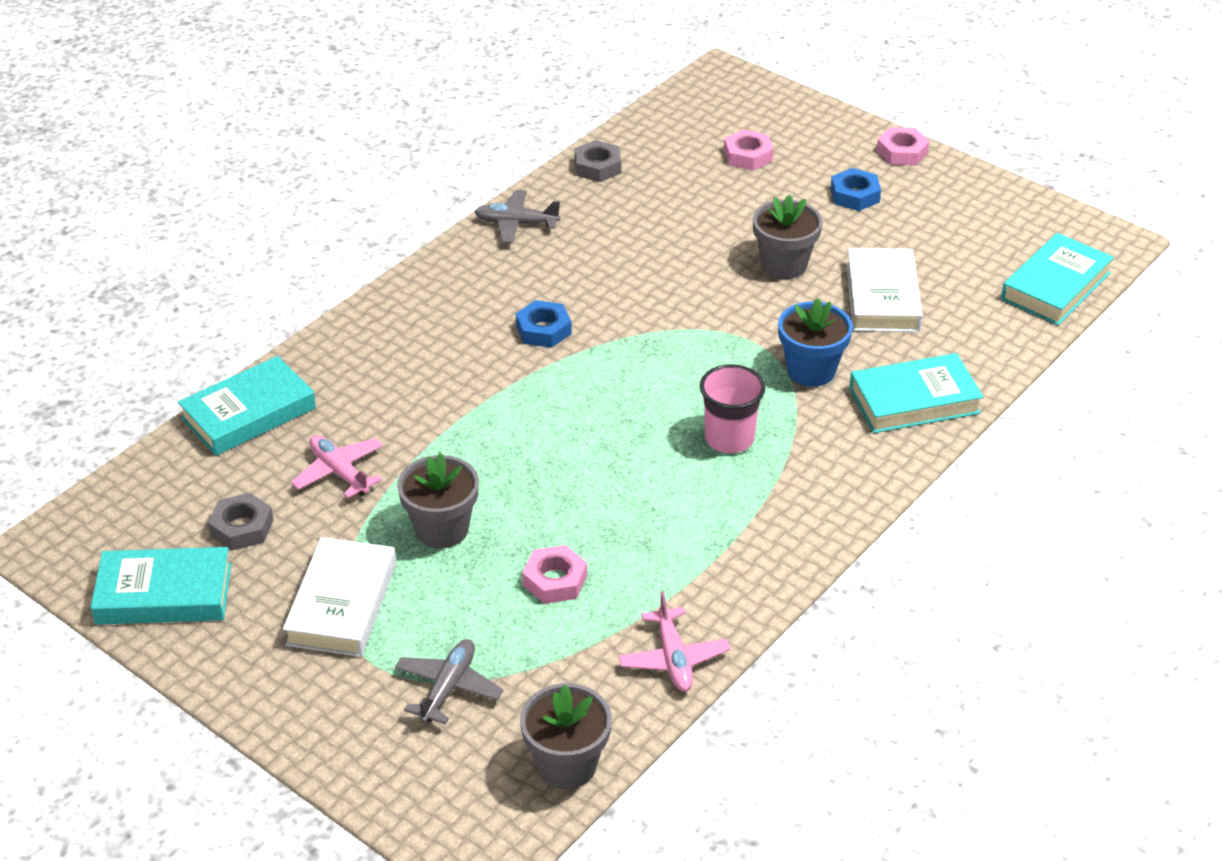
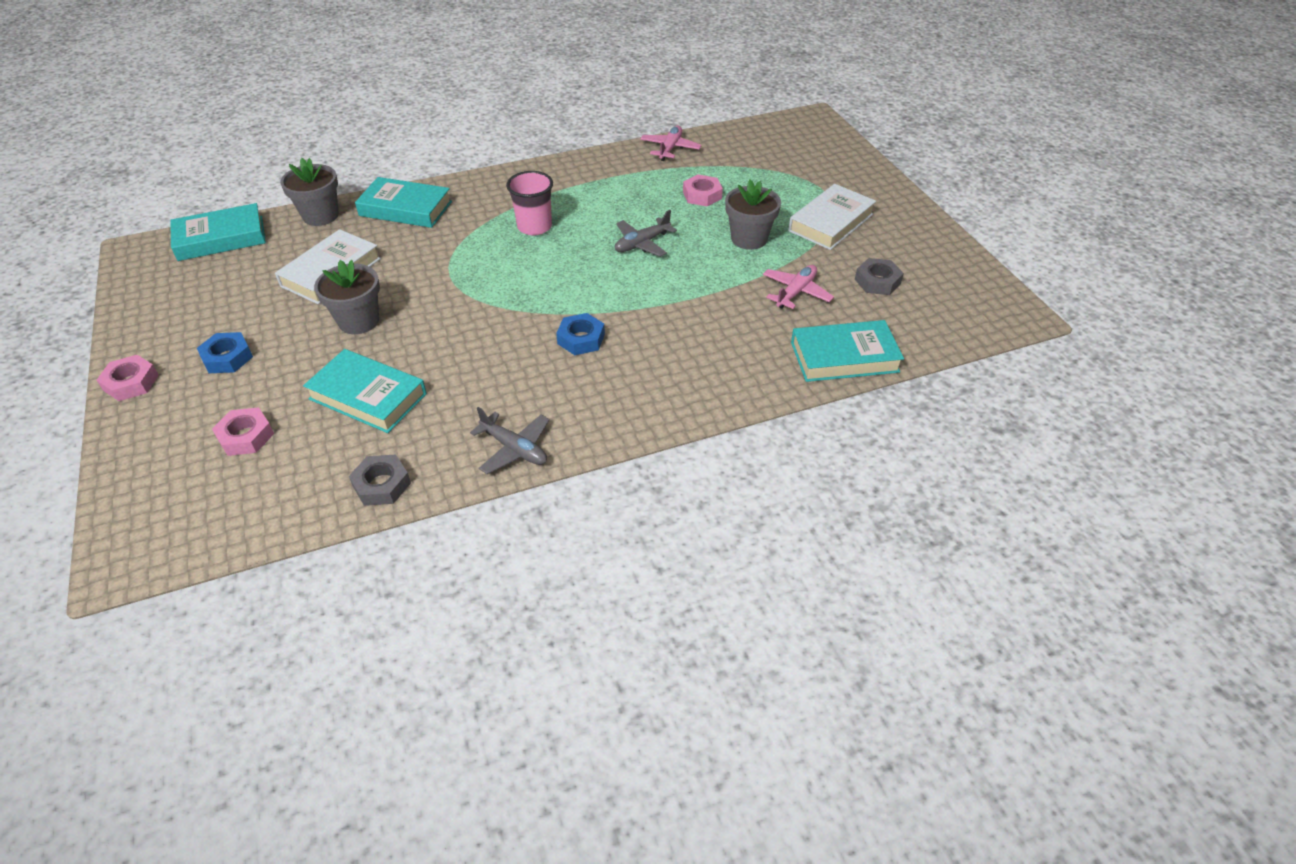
camera: 150 degrees left, 5 degrees up
turquoise book [91,547,231,625] -> turquoise book moved to [303,349,427,433]
pink plane [291,435,383,498] -> pink plane turned 135 degrees counterclockwise [763,265,834,309]
grey plane [395,639,503,724] -> grey plane moved to [615,210,677,257]
grey flower pot [520,683,612,789] -> grey flower pot moved to [280,158,339,226]
blue flower pot [778,299,853,387] -> none

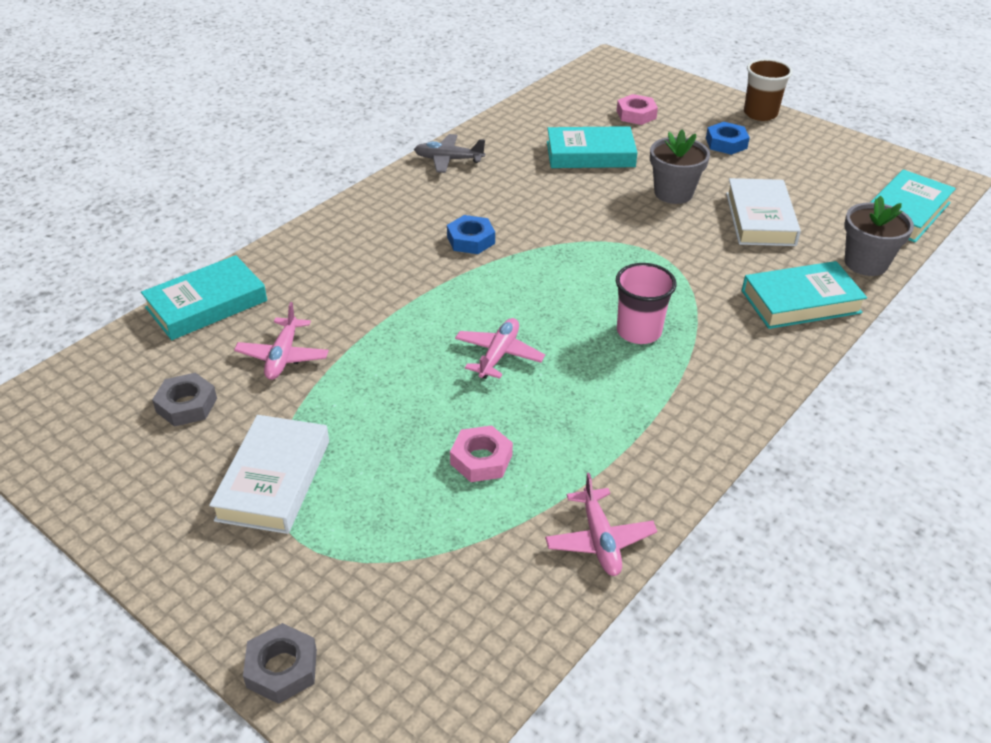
camera: 150 degrees right, 5 degrees down
pink nut [97,355,159,401] -> brown cup [744,59,793,121]
grey nut [349,454,411,506] -> grey nut moved to [243,623,317,704]
grey plane [615,210,677,257] -> pink plane [455,318,545,379]
grey flower pot [725,179,781,250] -> none

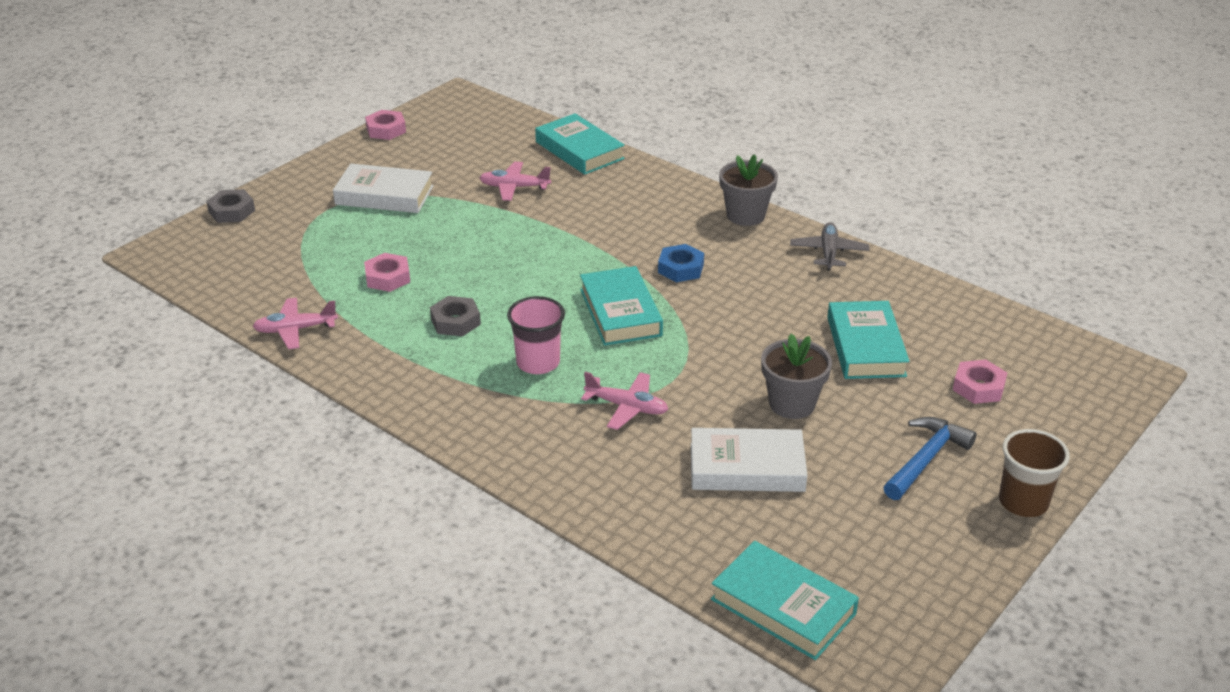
camera: 90 degrees right, 5 degrees down
grey nut [152,373,217,427] -> grey nut moved to [430,296,481,336]
pink plane [455,318,545,379] -> pink plane moved to [581,372,668,430]
blue nut [706,122,750,155] -> blue hammer [883,417,977,500]
turquoise book [742,261,867,329] -> turquoise book moved to [580,266,663,345]
grey flower pot [844,195,914,276] -> grey flower pot moved to [719,154,778,226]
none -> pink nut [365,110,406,140]

